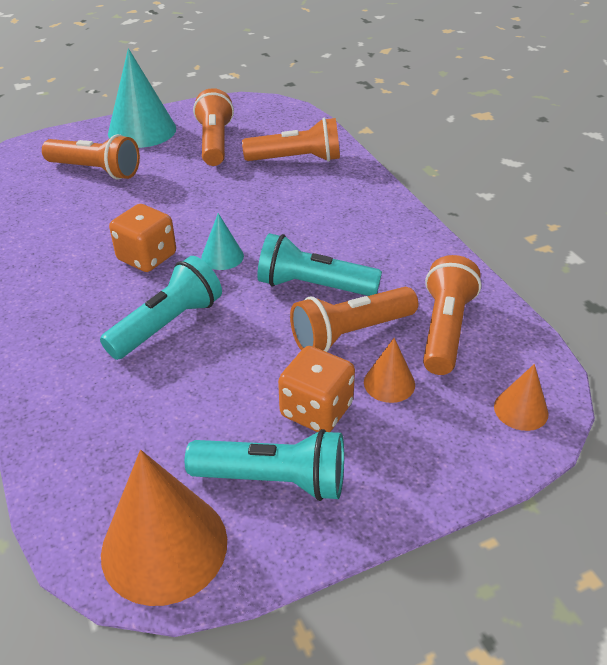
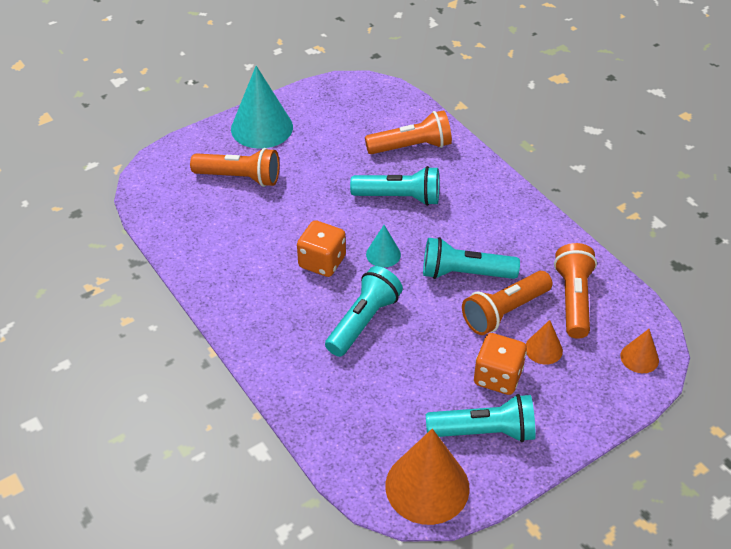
camera: 10 degrees left, 5 degrees up
orange flashlight [193,88,234,166] -> none
none -> turquoise flashlight [350,166,439,206]

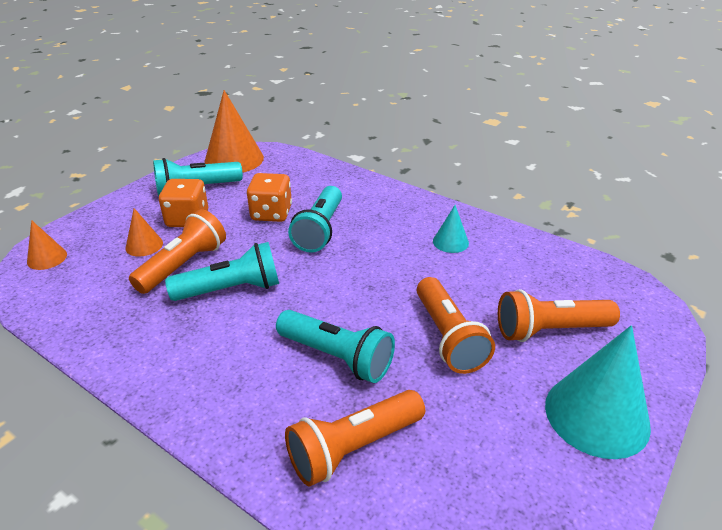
camera: 160 degrees right, 10 degrees down
orange dice [297,220,346,277] -> orange dice moved to [247,173,292,222]
turquoise flashlight [350,166,439,206] -> turquoise flashlight turned 135 degrees counterclockwise [276,310,395,383]
turquoise cone [366,225,401,267] -> turquoise cone moved to [433,205,469,253]
orange flashlight [554,243,597,339] -> orange flashlight moved to [417,277,495,374]

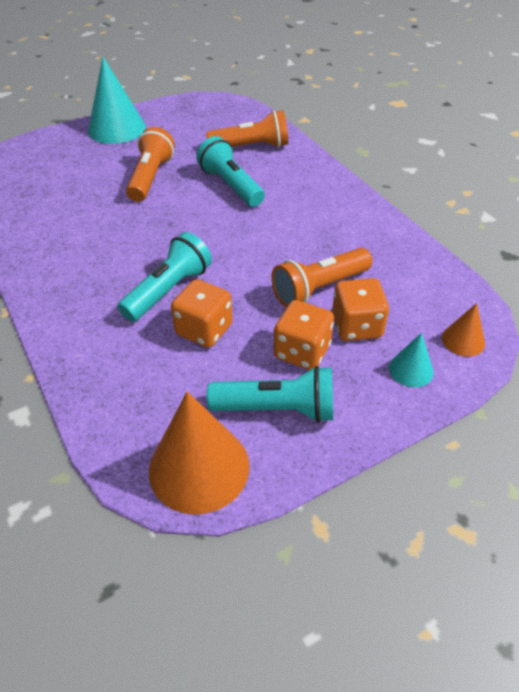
camera: 155 degrees left, 10 degrees up
orange cone [125,208,163,257] -> orange dice [332,278,389,341]
turquoise flashlight [165,242,279,301] -> none
turquoise cone [433,205,469,253] -> turquoise cone moved to [389,333,434,387]
orange flashlight [498,289,620,342] -> none

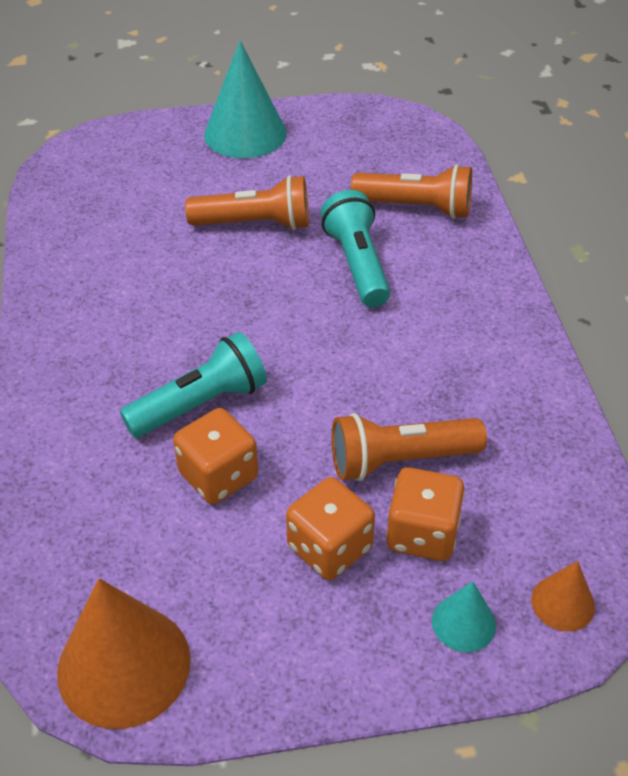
camera: 20 degrees right, 0 degrees up
orange flashlight [126,127,175,202] -> orange flashlight turned 60 degrees clockwise [185,175,309,230]
turquoise flashlight [207,366,333,423] -> none

